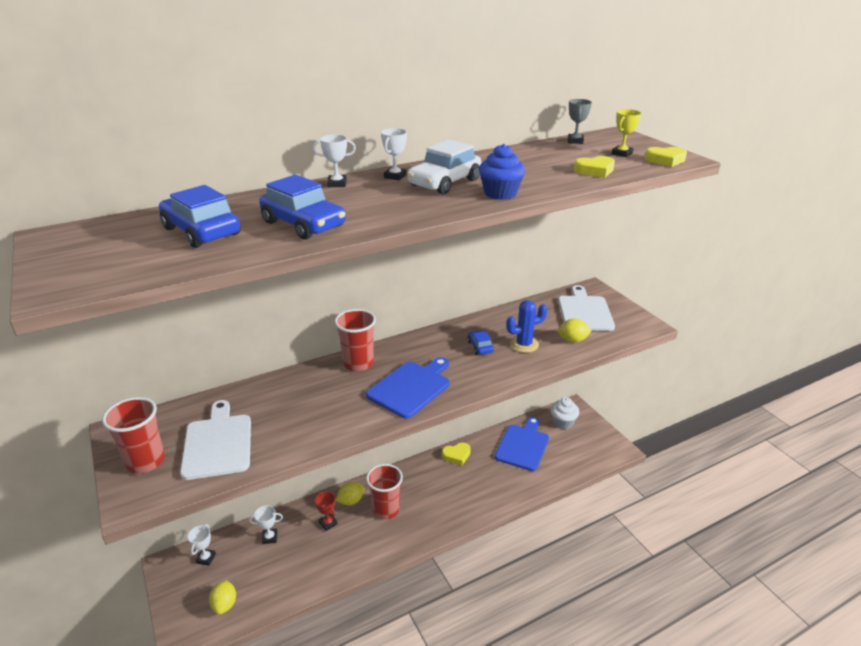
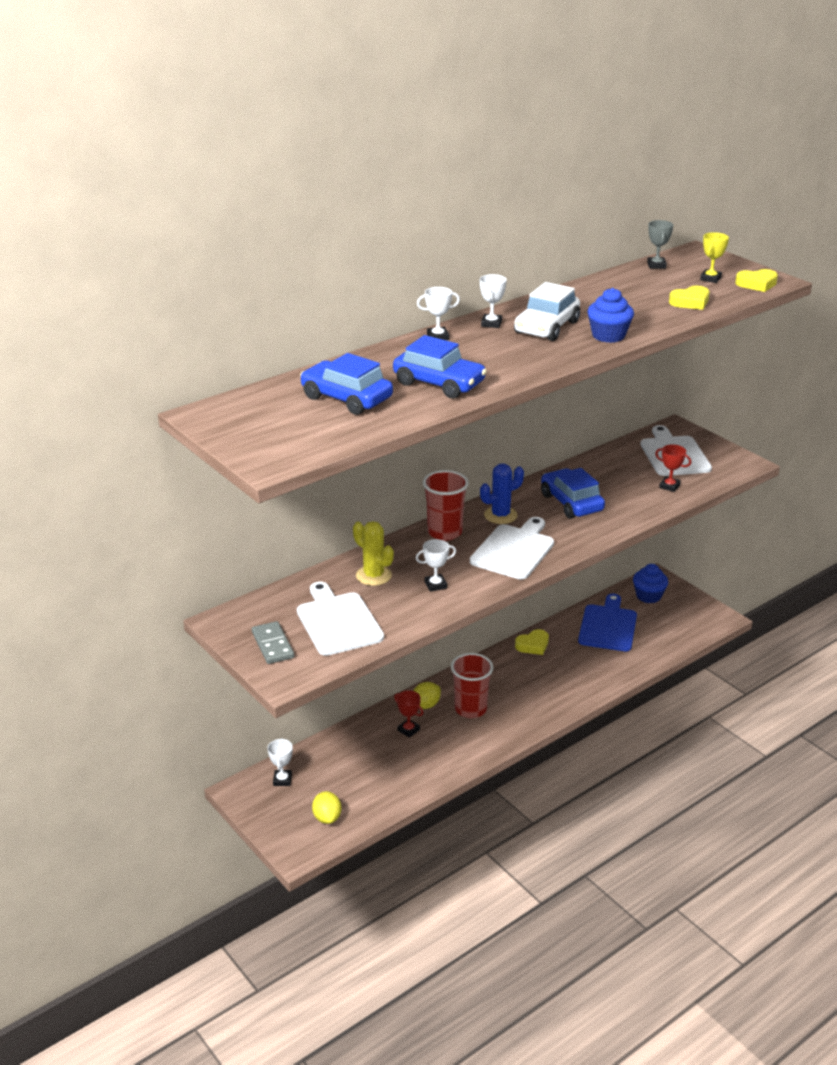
camera: 10 degrees left, 0 degrees up
red cup [102,397,165,473] -> grey domino [252,621,294,664]
white trophy [249,505,283,544] -> white trophy moved to [415,539,456,592]
blue cutting board [366,357,450,419] -> white cutting board [470,517,554,579]
blue car [467,330,494,355] -> blue car [541,468,605,519], size x1.85
blue cactus [506,300,548,353] -> blue cactus moved to [480,463,524,524]
white cupcake [551,397,579,429] -> blue cupcake [633,564,668,603]
yellow lemon [556,319,591,343] -> red trophy [655,444,691,492]
none -> yellow cactus [353,521,394,586]

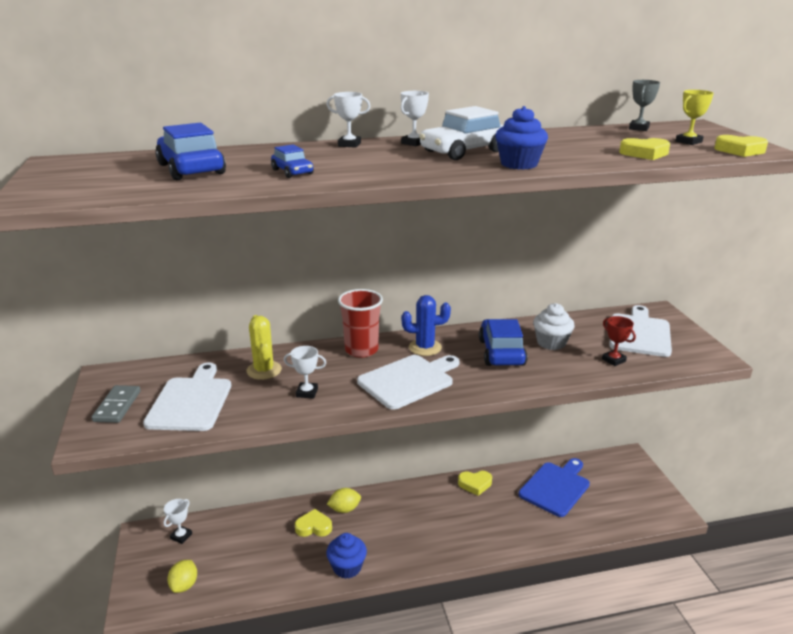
camera: 25 degrees right, 5 degrees down
blue car [393,335,487,398] -> blue car [271,144,314,178], size x0.54
red trophy [394,690,423,738] -> yellow heart [295,509,332,537]
red cup [451,653,493,718] -> none
blue cupcake [633,564,668,603] -> blue cupcake moved to [326,533,367,579]
none -> white cupcake [533,303,574,350]

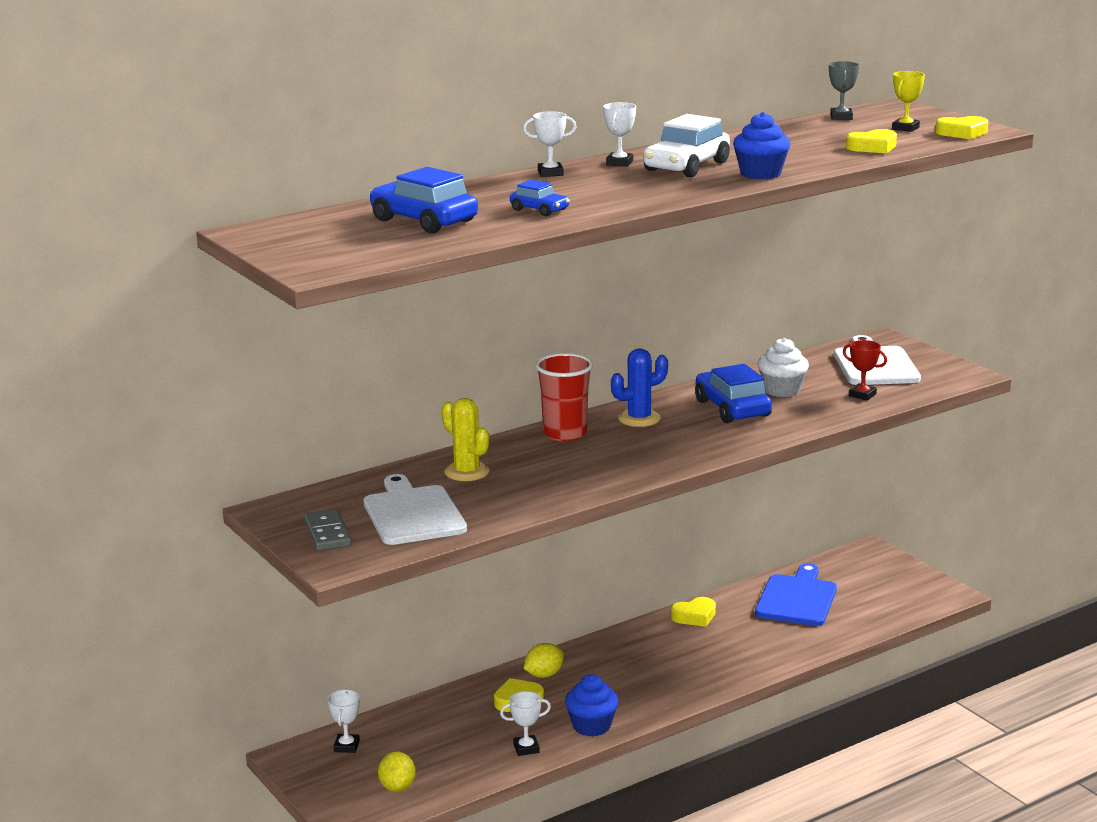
camera: 20 degrees left, 5 degrees down
white trophy [284,346,326,399] -> white trophy moved to [500,691,551,756]
white cutting board [357,355,460,410] -> none

